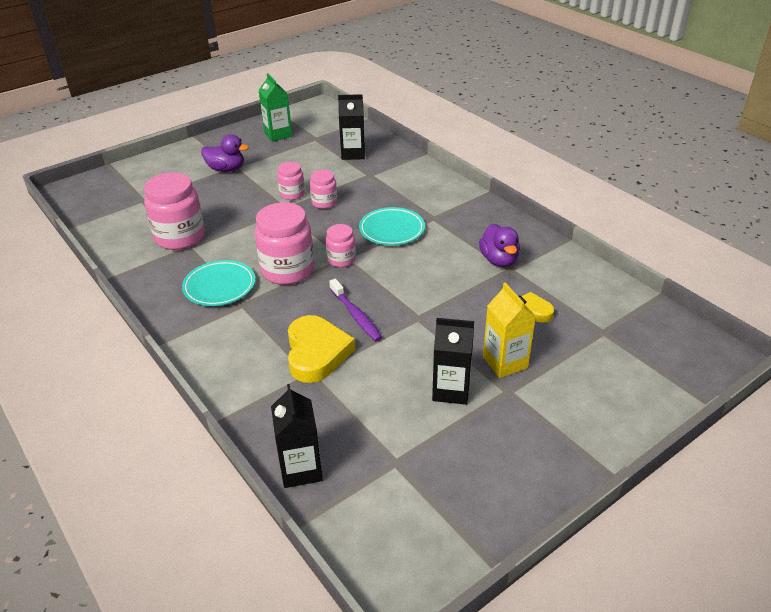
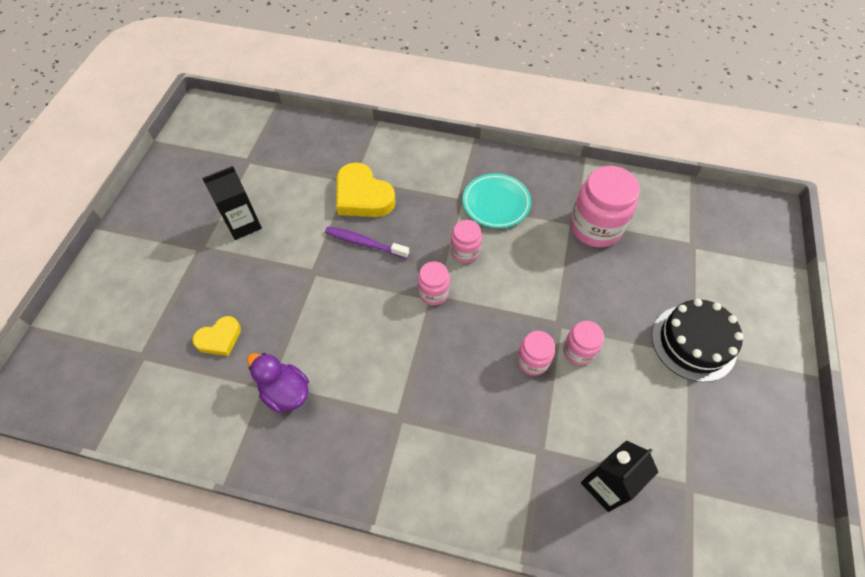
camera: 140 degrees right, 20 degrees up
purple duck [201,135,249,172] -> black cake [652,299,744,382]
pink jar [255,202,314,285] -> pink jar [451,220,482,263], size x0.54
green carton [258,73,292,142] -> none
black carton [271,384,323,488] -> none
turquoise plate [359,207,425,245] -> none
yellow carton [483,283,536,378] -> none

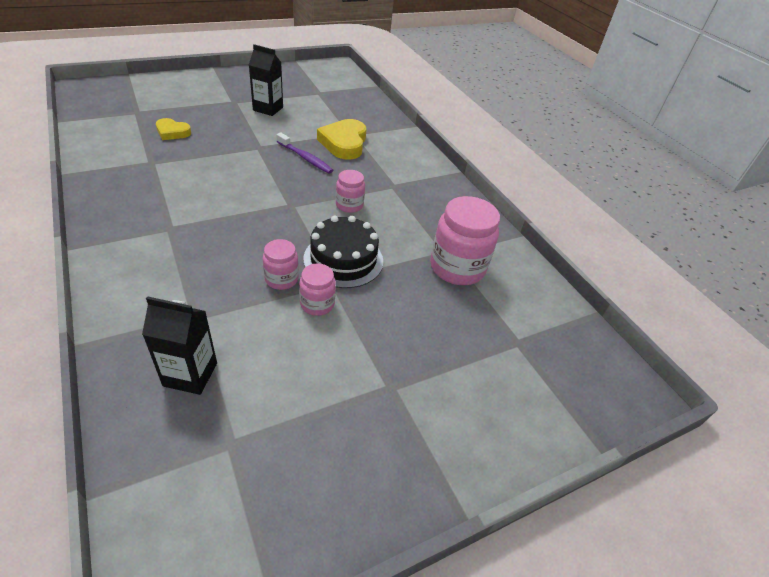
camera: 45 degrees right, 15 degrees down
purple duck [247,353,309,413] -> none
purple toothbrush [325,227,409,259] -> purple toothbrush turned 150 degrees clockwise [276,132,333,174]
pink jar [418,261,450,305] -> none
turquoise plate [463,174,531,228] -> none
black cake [652,299,744,382] -> black cake moved to [303,215,383,288]

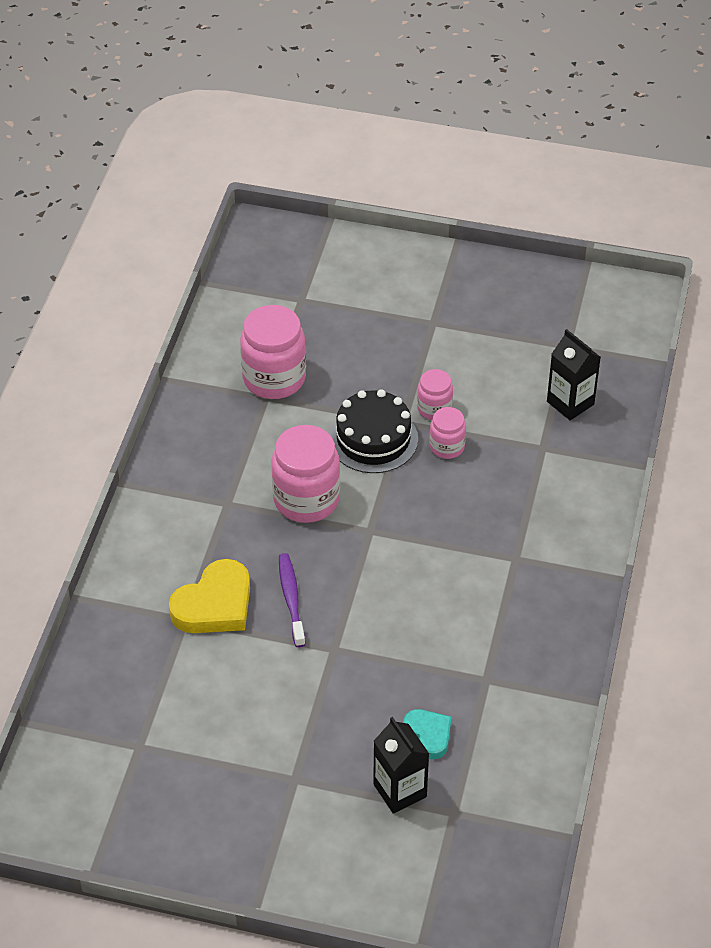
camera: 135 degrees left, 5 degrees up
yellow heart [156,118,191,140] -> turquoise heart [404,709,451,759]
black carton [249,44,283,116] -> black carton moved to [373,717,429,814]
pink jar [336,170,365,213] -> pink jar [271,425,340,523], size x1.84

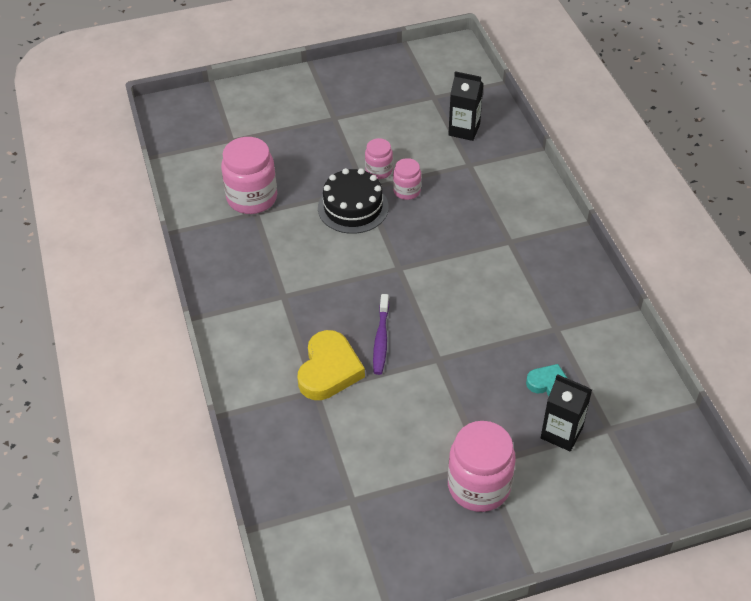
camera: 30 degrees left, 0 degrees up
pink jar [271,425,340,523] -> pink jar moved to [448,421,516,512]
purple toothbrush [279,553,306,647] -> purple toothbrush turned 135 degrees counterclockwise [373,294,389,375]

